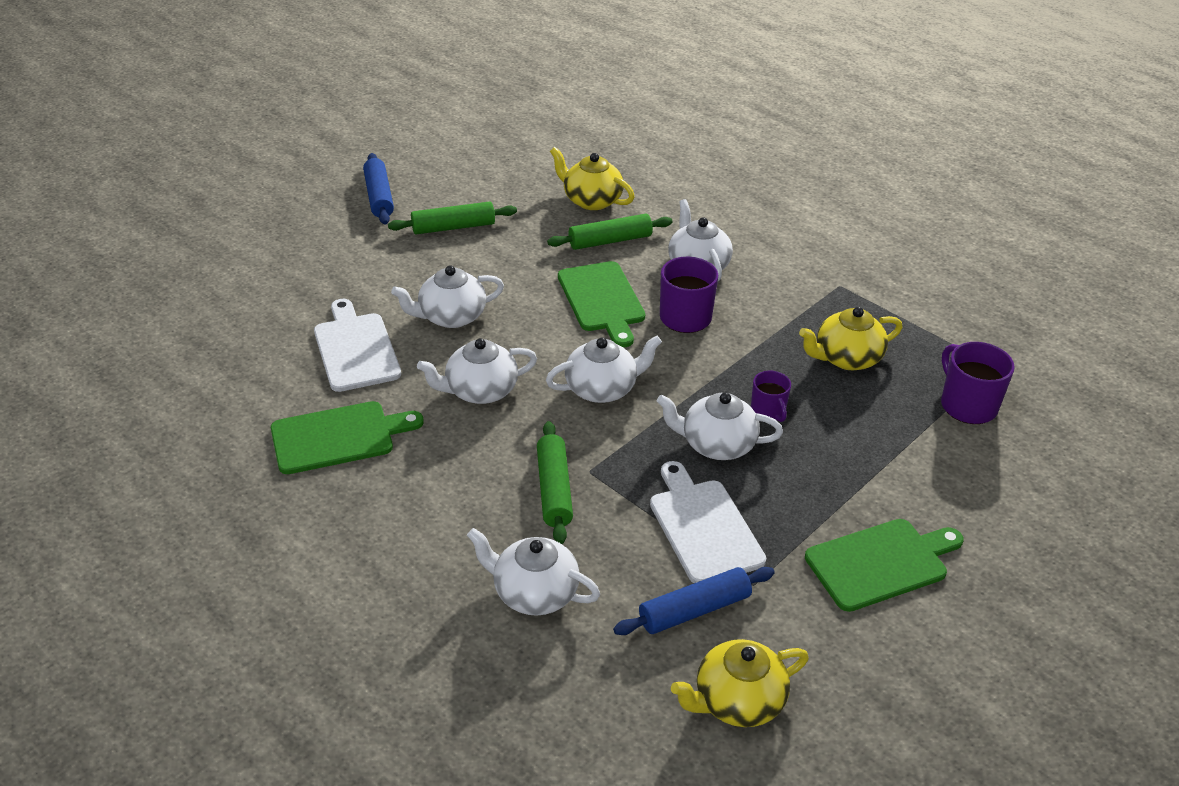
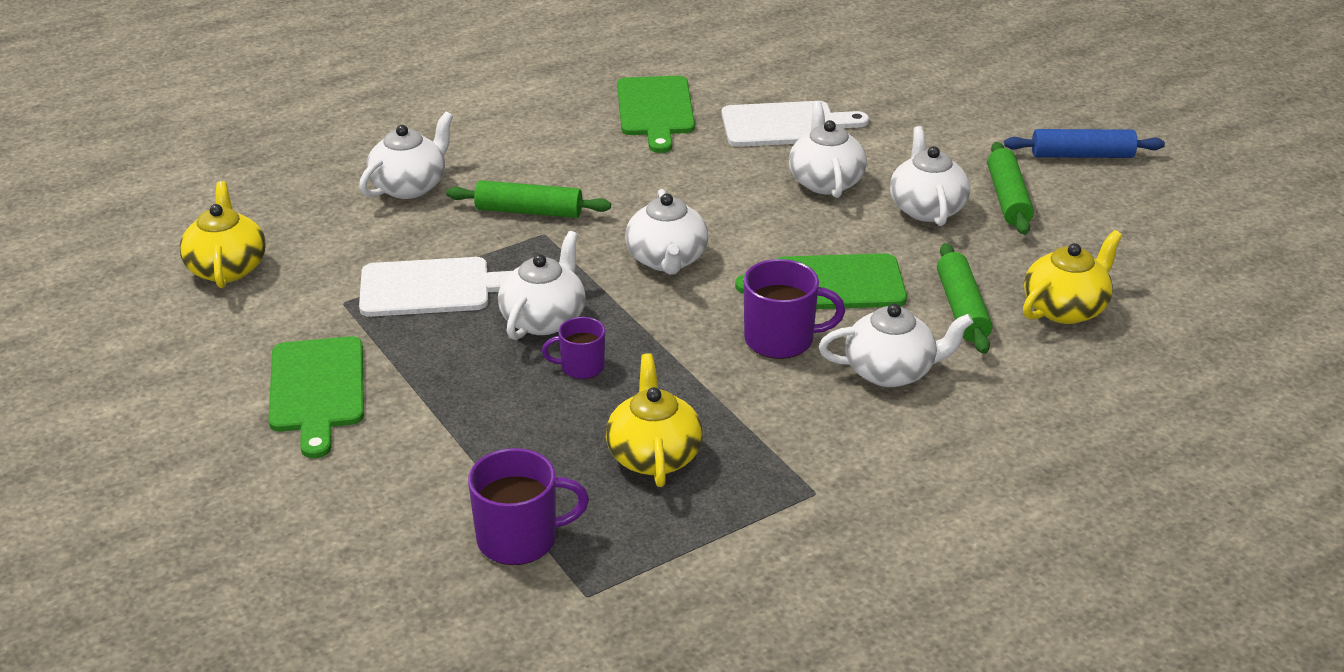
camera: 105 degrees right, 5 degrees down
white teapot [417,338,537,404] -> white teapot moved to [890,126,970,226]
blue rolling pin [613,567,775,635] -> none

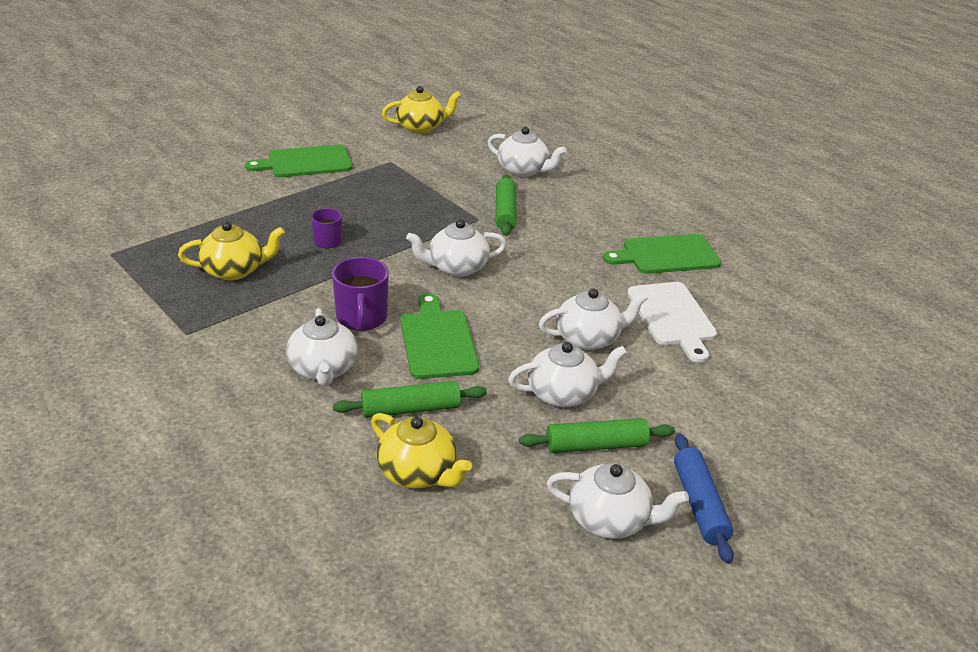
camera: 80 degrees right, 0 degrees up
white cutting board [359,257,512,317] -> none
purple mug [468,448,589,565] -> none
white teapot [498,231,586,340] -> white teapot moved to [547,463,689,539]

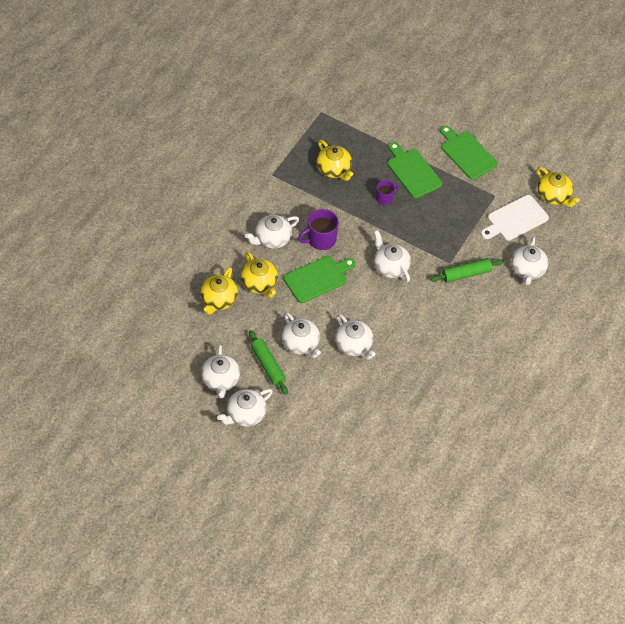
camera: 70 degrees right, 20 degrees up
green rolling pin [333,381,487,418] -> yellow teapot [240,251,278,298]
green cutting board [603,234,721,274] -> green cutting board moved to [387,142,442,198]
white cutting board [627,282,717,363] -> white cutting board moved to [481,195,549,241]
blue rolling pin [674,434,734,564] -> white teapot [217,389,273,427]

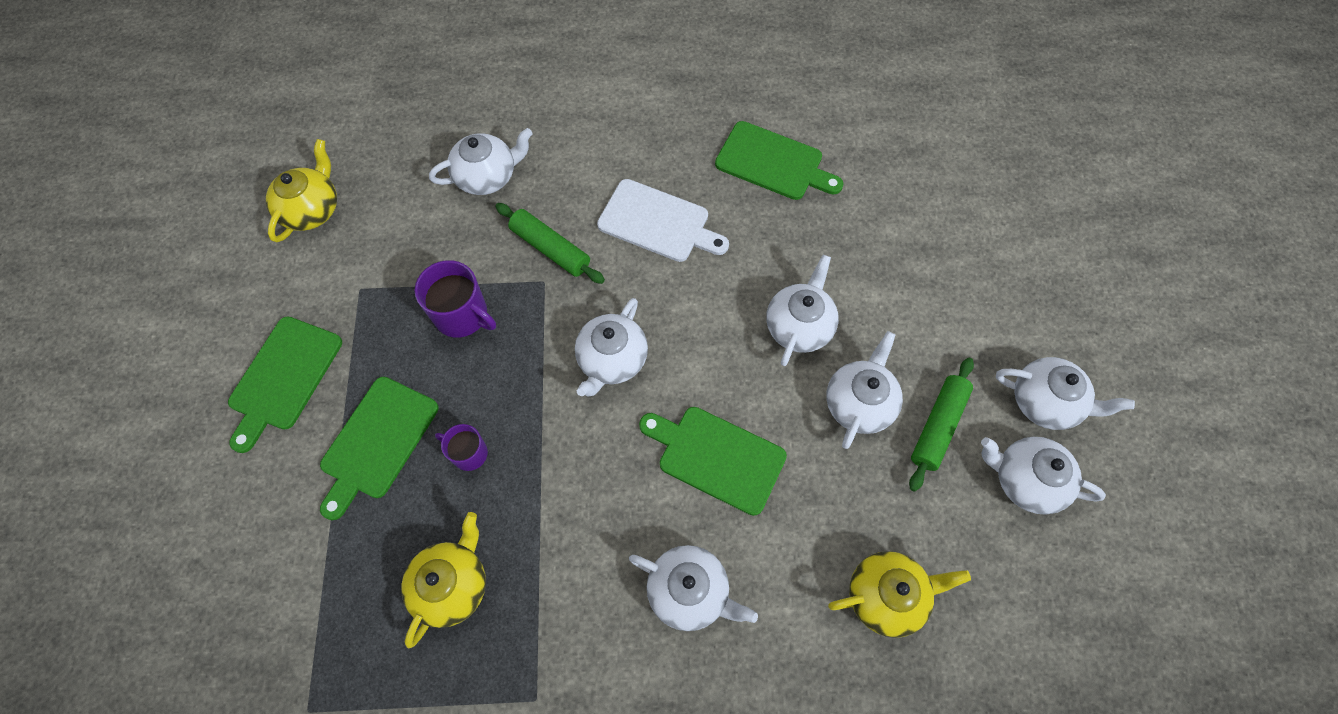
camera: 120 degrees left, 10 degrees up
white teapot [201,344,240,399] -> white teapot turned 120 degrees counterclockwise [981,437,1106,515]
yellow teapot [240,251,278,298] -> none
purple mug [298,209,339,250] -> purple mug moved to [415,260,496,338]
white cutting board [481,195,549,241] -> white cutting board moved to [597,179,729,262]
none -> green cutting board [715,121,844,200]

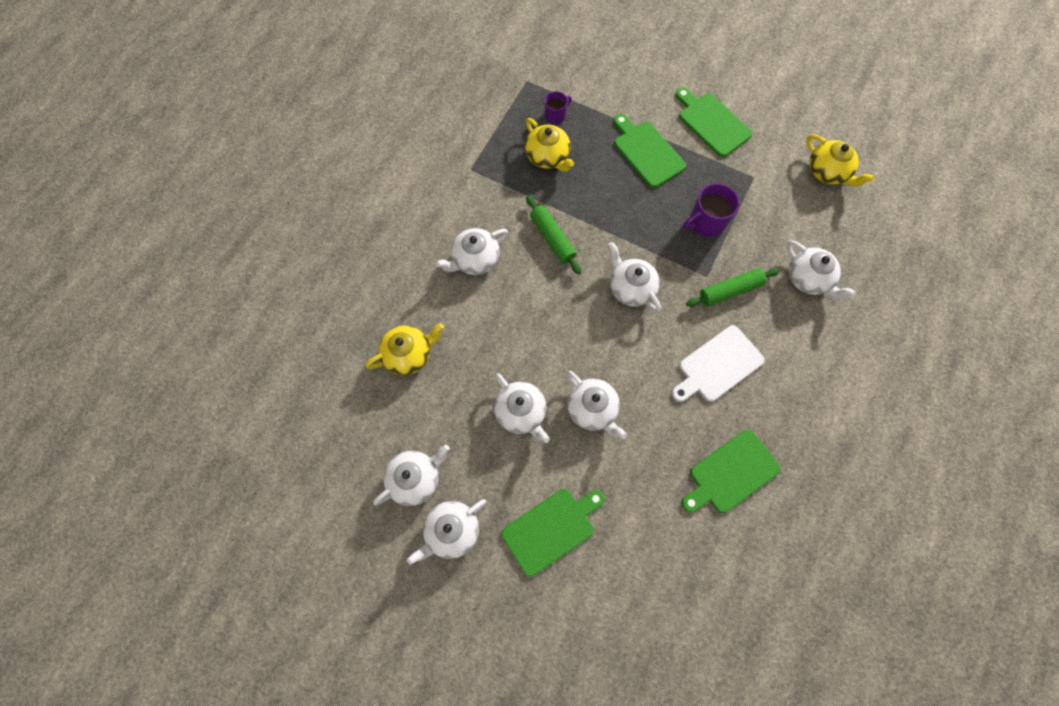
camera: 120 degrees right, 5 degrees up
white teapot [429,128,533,195] -> white teapot turned 45 degrees counterclockwise [786,240,856,299]
purple mug [435,424,488,471] -> purple mug moved to [545,91,572,124]
green cutting board [639,407,787,516] -> green cutting board moved to [501,489,605,577]
yellow teapot [828,551,971,638] -> yellow teapot turned 135 degrees counterclockwise [366,323,444,376]
green rolling pin [909,358,974,492] -> green rolling pin moved to [526,196,581,275]

